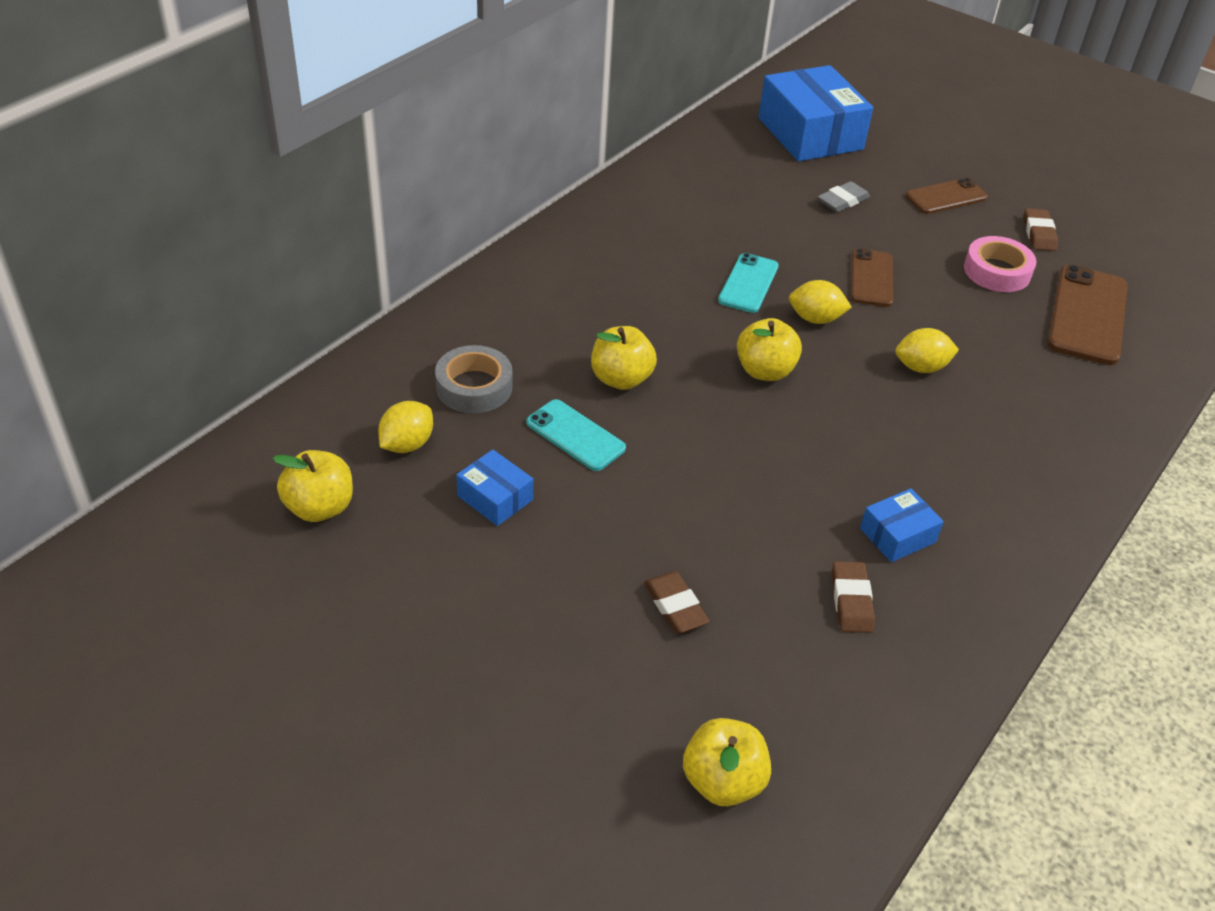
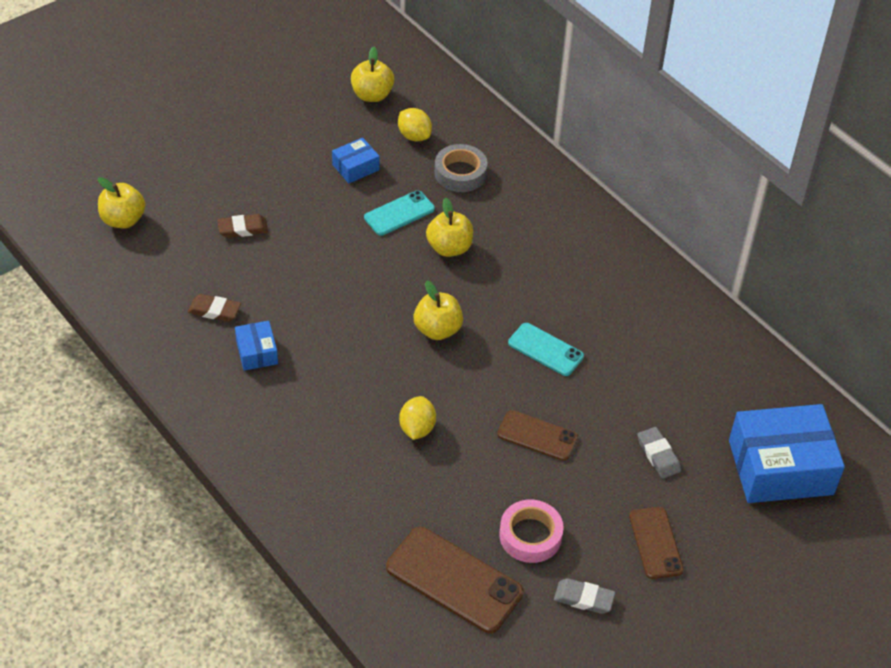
camera: 105 degrees right, 5 degrees up
yellow lemon [789,280,852,324] -> none
brown eraser [1024,208,1058,251] -> grey eraser [554,578,615,614]

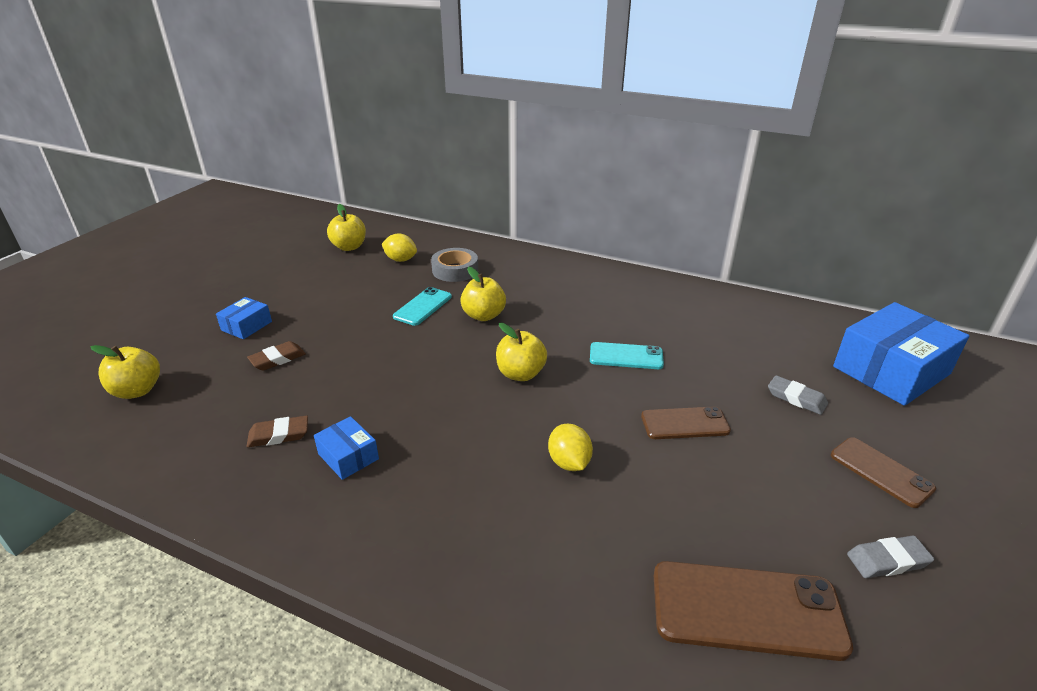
camera: 25 degrees left, 15 degrees down
blue box [332,138,379,183] -> blue box moved to [216,297,272,339]
pink tape [499,500,564,563] -> none

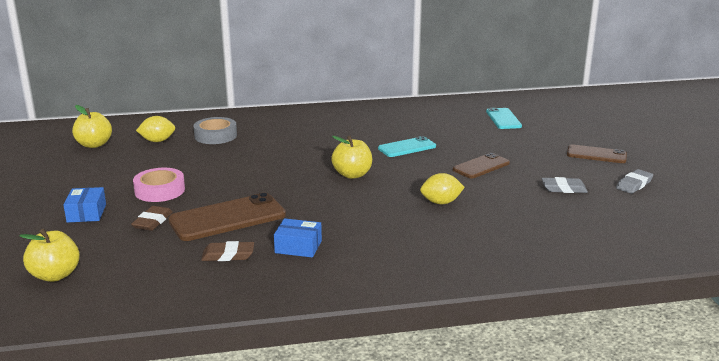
camera: 35 degrees left, 10 degrees down
brown eraser [247,416,308,447] -> brown eraser turned 45 degrees clockwise [201,241,254,261]
turquoise phone [393,287,452,326] -> turquoise phone moved to [486,108,522,129]
yellow apple [460,267,506,321] -> none
yellow lemon [548,423,593,471] -> yellow lemon turned 45 degrees counterclockwise [420,173,465,204]
brown phone [654,561,853,661] -> brown phone moved to [169,193,286,241]
grey eraser [768,375,828,415] -> grey eraser moved to [541,177,588,193]
blue box [833,302,969,406] -> none
none -> pink tape [133,168,185,202]

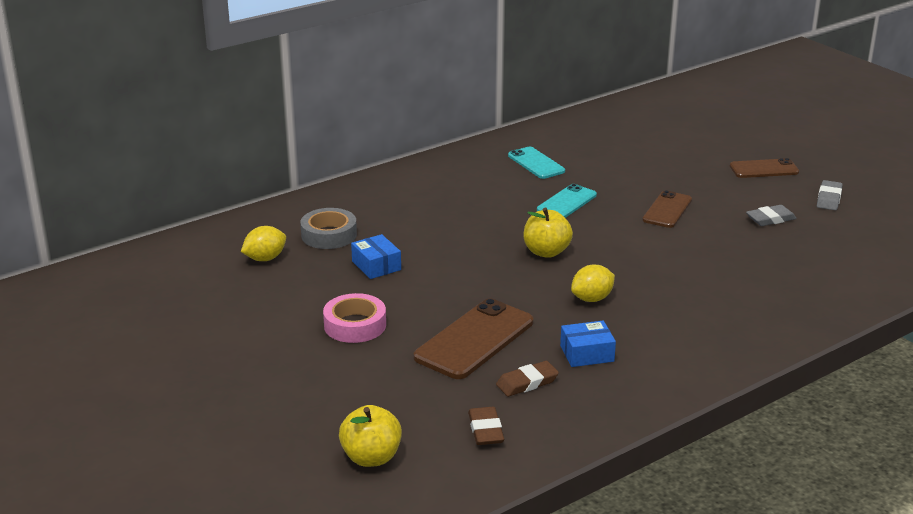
camera: 25 degrees left, 5 degrees up
blue box [63,187,106,223] -> blue box moved to [351,234,401,279]
yellow apple [72,105,112,148] -> none
brown eraser [131,206,173,231] -> brown eraser moved to [468,407,504,445]
yellow lemon [420,173,465,204] -> yellow lemon moved to [571,265,615,302]
turquoise phone [486,108,522,129] -> turquoise phone moved to [508,147,565,179]

